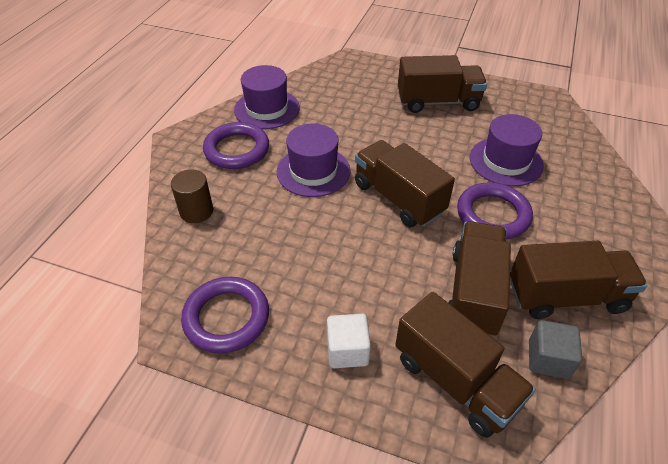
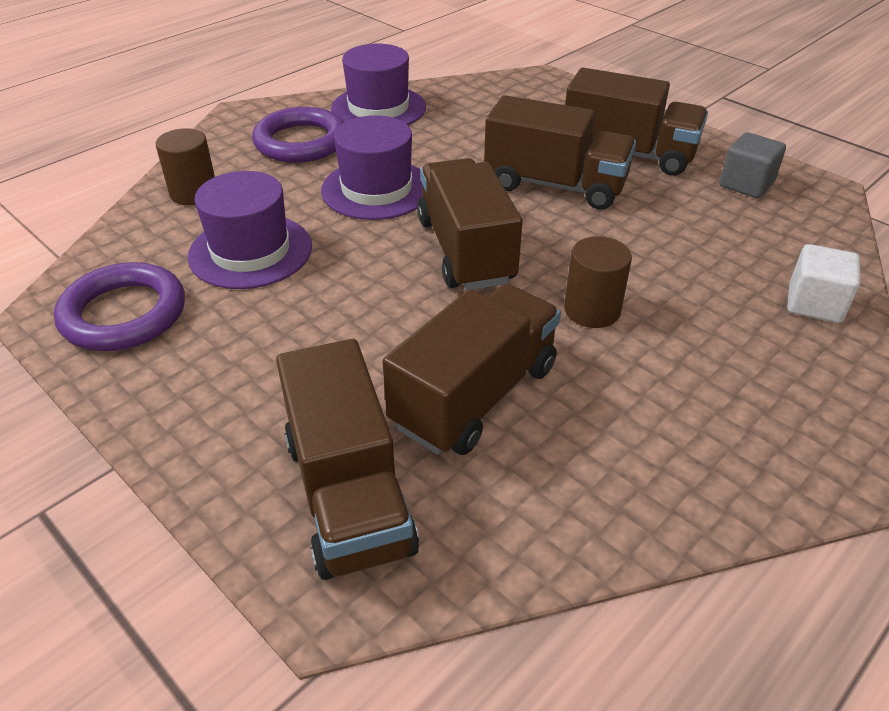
camera: 25 degrees right, 5 degrees down
white cube [327,314,371,368] -> white cube moved to [787,244,860,323]
purple ring [457,182,533,239] -> brown cylinder [564,236,632,328]
purple hat [470,114,544,186] -> purple hat moved to [187,171,312,289]
brown truck [510,241,648,319] -> brown truck moved to [484,95,636,210]
grey cube [529,320,582,379] -> grey cube moved to [720,132,786,198]

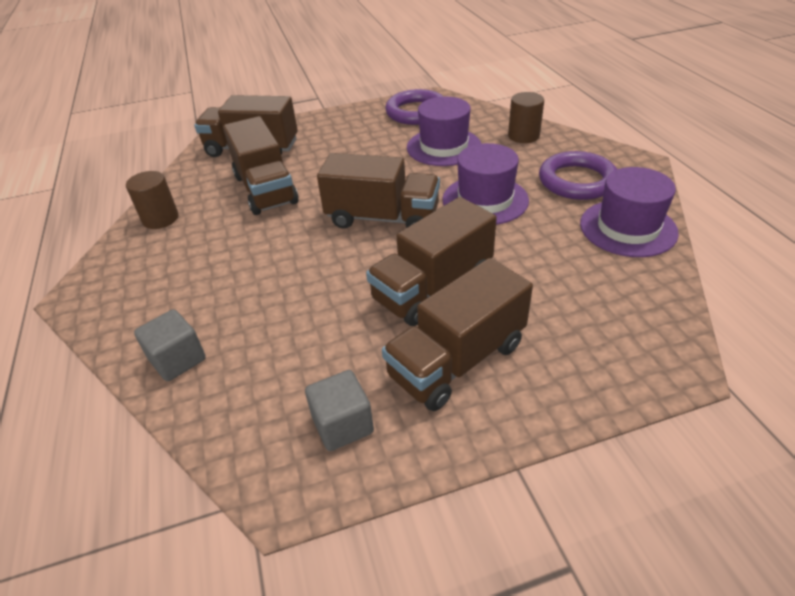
camera: 120 degrees right, 0 degrees up
brown cylinder [564,236,632,328] -> brown cylinder moved to [126,171,179,229]
white cube [787,244,860,323] -> grey cube [134,309,206,381]

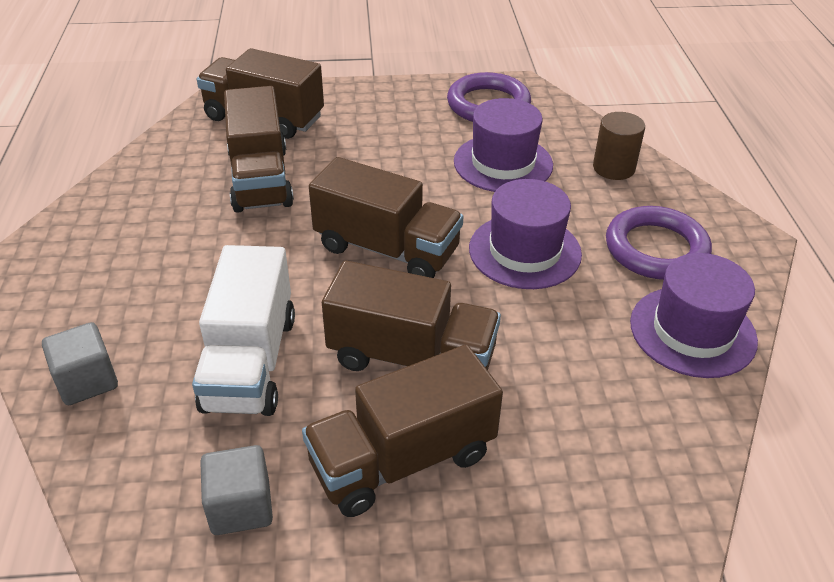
camera: 10 degrees right, 0 degrees up
brown cylinder [126,171,179,229] -> none
brown truck [366,197,497,326] -> brown truck turned 135 degrees counterclockwise [322,260,501,371]
none -> white truck [192,245,295,416]

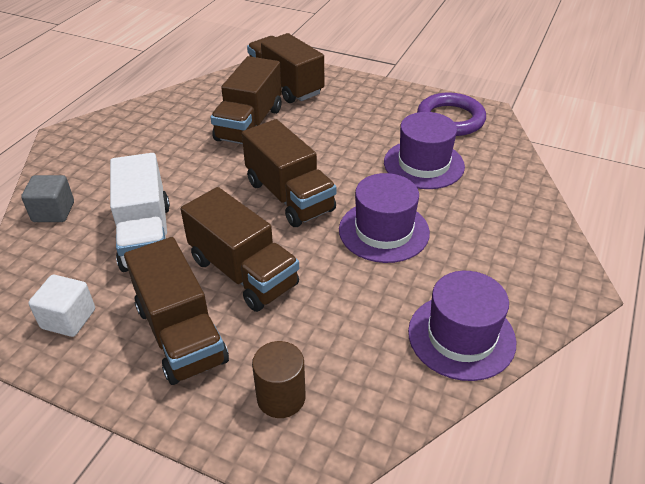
camera: 30 degrees right, 0 degrees up
white truck [192,245,295,416] -> white truck turned 45 degrees counterclockwise [110,153,170,272]
grey cube [200,445,273,535] -> white cube [28,275,95,337]
brown truck [302,345,503,517] -> brown truck turned 120 degrees counterclockwise [124,237,229,385]
brown cylinder [593,112,645,180] -> brown cylinder moved to [252,341,306,418]
purple ring [606,206,712,280] -> none

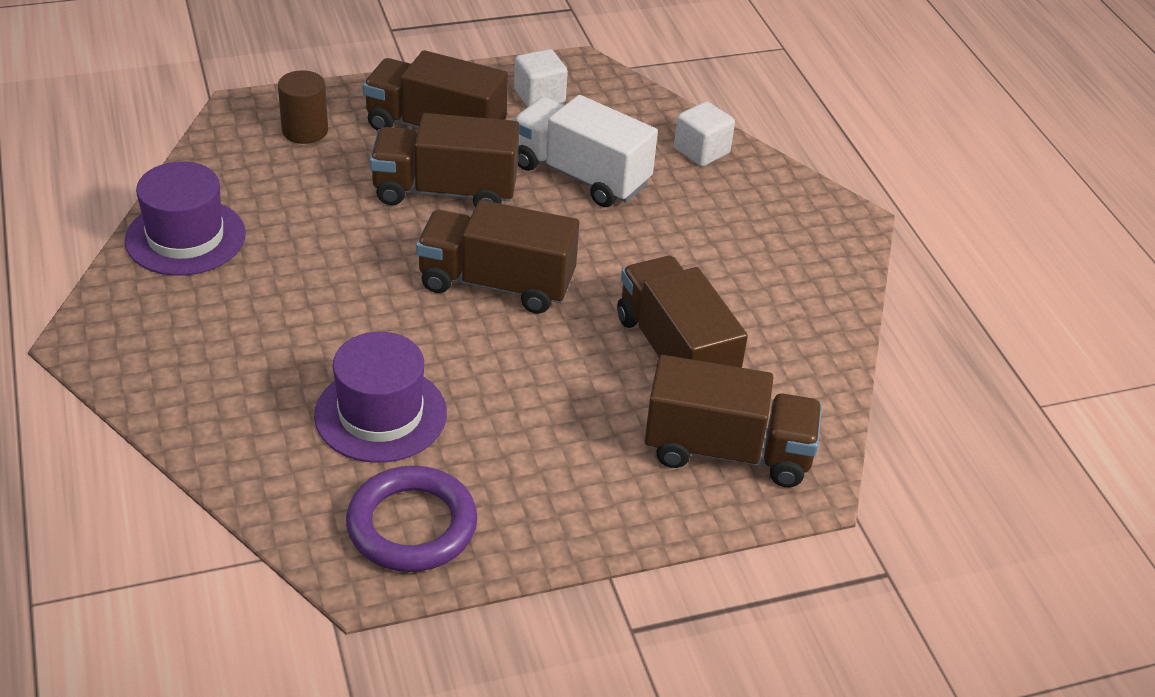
camera: 135 degrees right, 0 degrees up
grey cube [21,175,74,222] -> white cube [674,101,735,166]
purple hat [339,173,430,263] -> none

